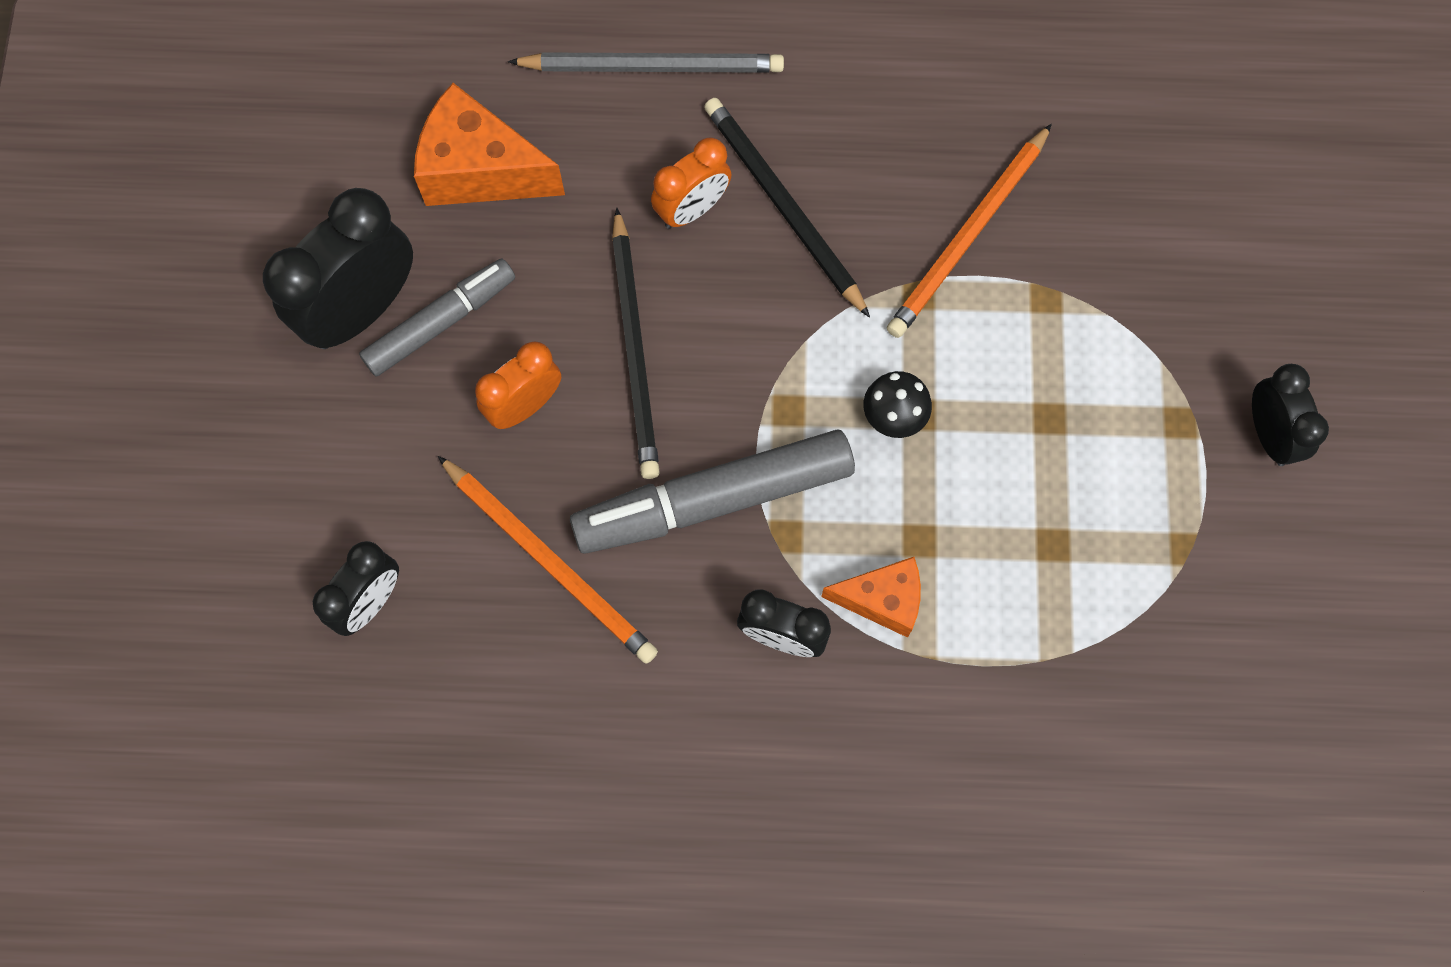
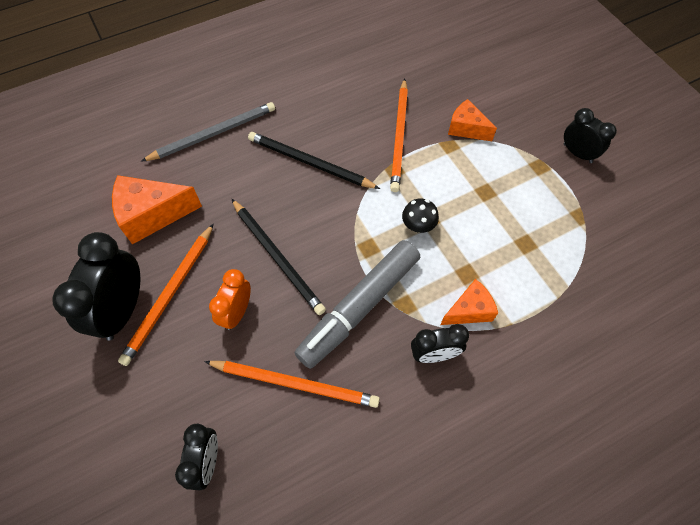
camera: 30 degrees left, 10 degrees down
grey marker [359,259,515,377] -> orange pencil [118,224,213,366]
orange clock [651,137,732,229] -> none
none -> orange cheese [448,99,497,141]

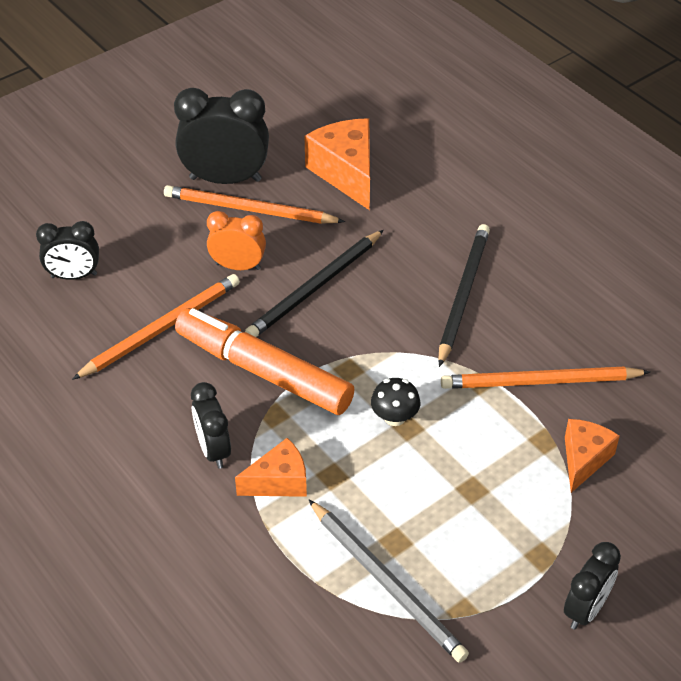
camera: 80 degrees right, 15 degrees down
grey pencil [141,102,275,162] -> grey pencil moved to [308,499,469,663]
orange pencil [204,361,380,408] -> orange pencil turned 135 degrees counterclockwise [72,274,240,380]
grey marker [294,240,420,369] -> orange marker [175,308,355,415]
orange cheese [440,279,498,325] -> orange cheese turned 75 degrees counterclockwise [235,438,307,497]

